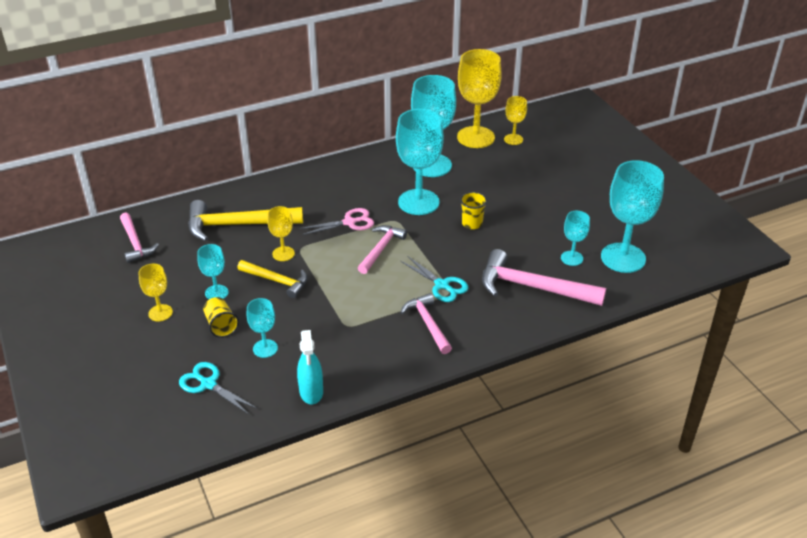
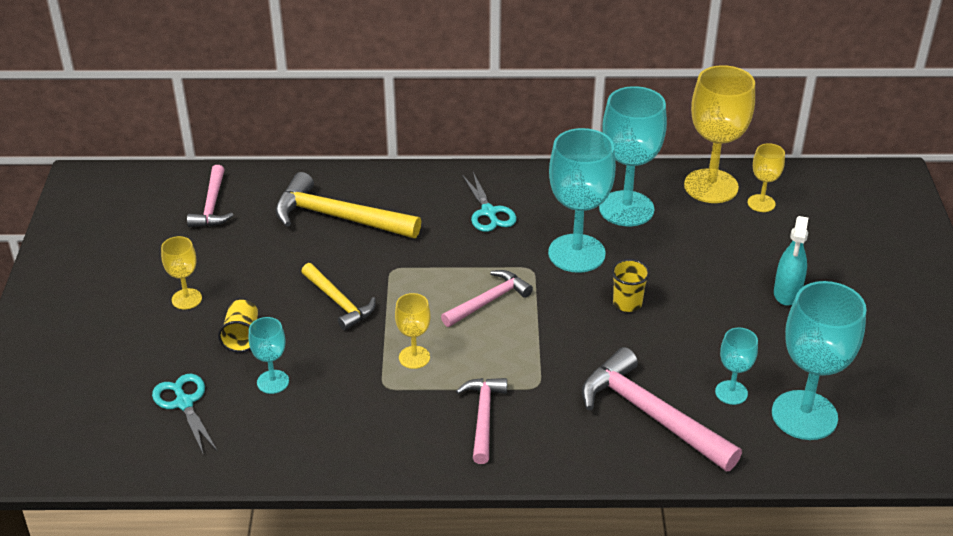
camera: 25 degrees right, 0 degrees up
turquoise goblet [197,244,229,300] -> none
yellow goblet [267,206,295,261] -> yellow goblet moved to [395,293,430,369]
turquoise spray bottle [297,330,323,404] -> turquoise spray bottle moved to [774,216,808,306]
pink scissors [299,208,374,235] -> none
turquoise scissors [401,256,468,302] -> turquoise scissors moved to [462,172,517,232]

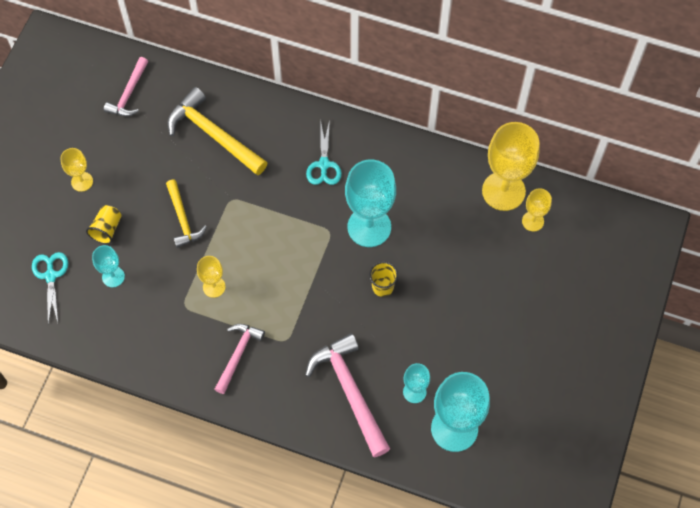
camera: 20 degrees right, 25 degrees up
pink hammer [441,270,533,327] -> none
turquoise goblet [599,86,667,226] -> none
turquoise spray bottle [774,216,808,306] -> none

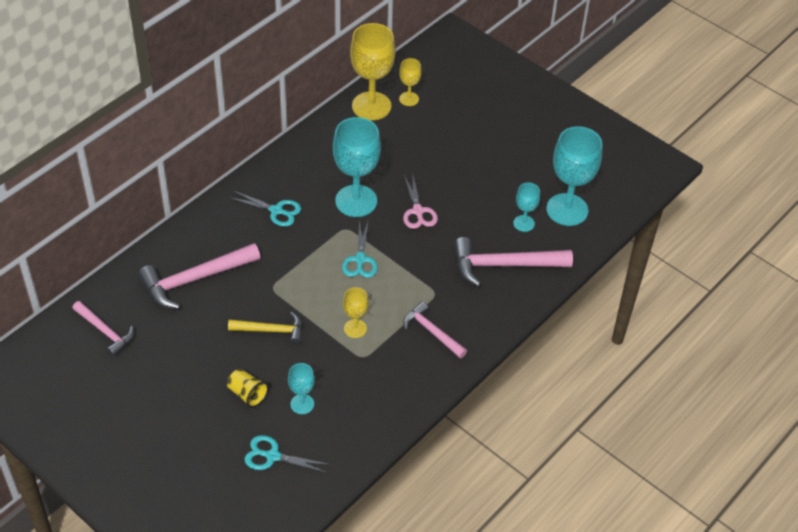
camera: 70 degrees left, 15 degrees down
yellow goblet [60,148,93,192] -> none
yellow hammer [167,87,268,176] -> pink hammer [139,243,261,309]
yellow cup [369,262,398,297] -> pink scissors [403,175,438,229]
none -> turquoise scissors [342,220,378,278]

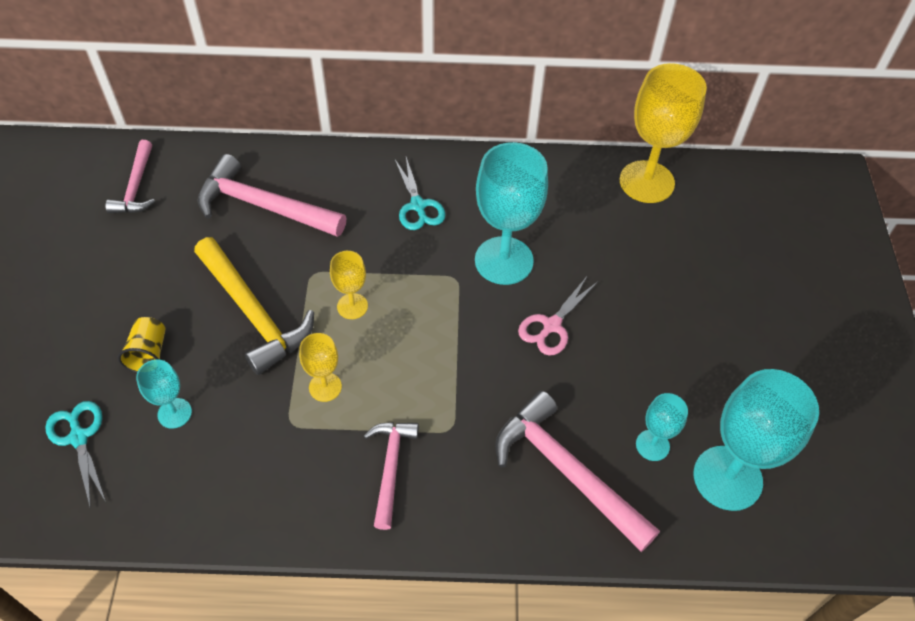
camera: 50 degrees right, 5 degrees up
yellow hammer [228,312,302,344] -> yellow hammer [194,237,314,375], size x1.64
turquoise scissors [342,220,378,278] -> none
yellow goblet [399,58,422,106] -> yellow goblet moved to [330,251,368,319]

